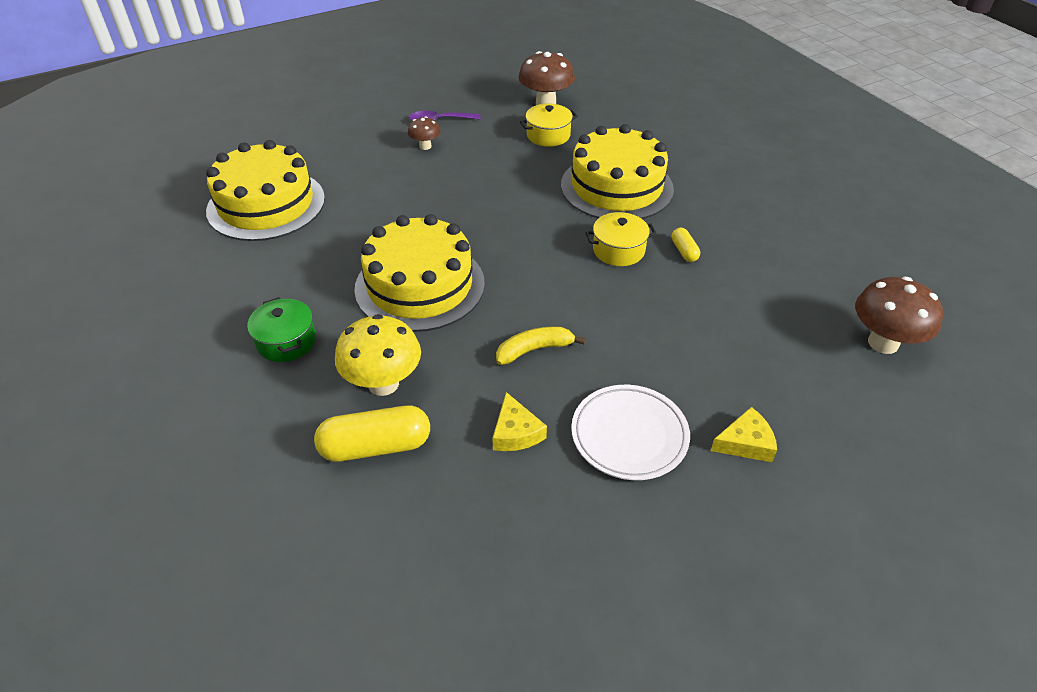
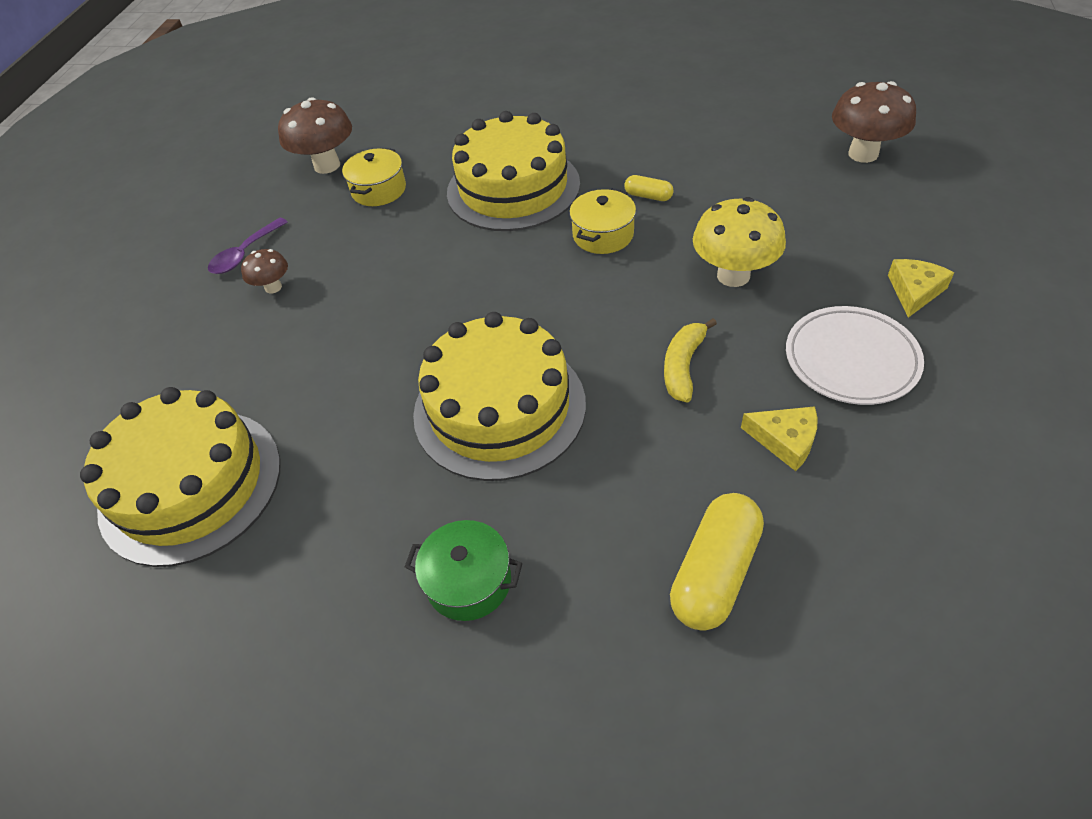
camera: 45 degrees left, 5 degrees up
yellow mushroom [335,314,421,396] -> yellow mushroom moved to [693,197,786,287]

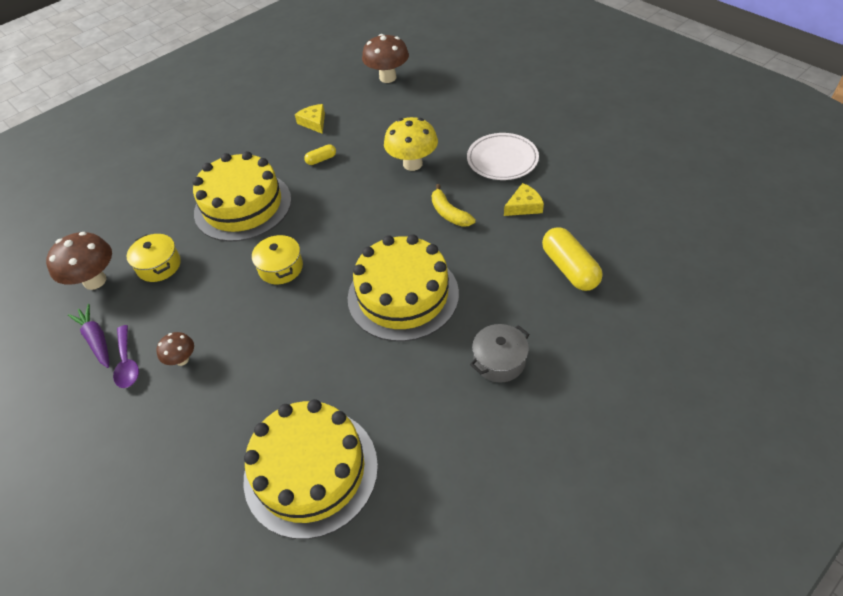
camera: 55 degrees left, 0 degrees up
green pot [405,520,522,621] -> grey pot [470,324,530,382]
yellow pot [569,189,636,254] -> yellow pot moved to [252,234,303,284]
yellow cheese [888,259,954,318] -> yellow cheese moved to [295,104,325,134]
none -> purple carrot [68,304,109,368]

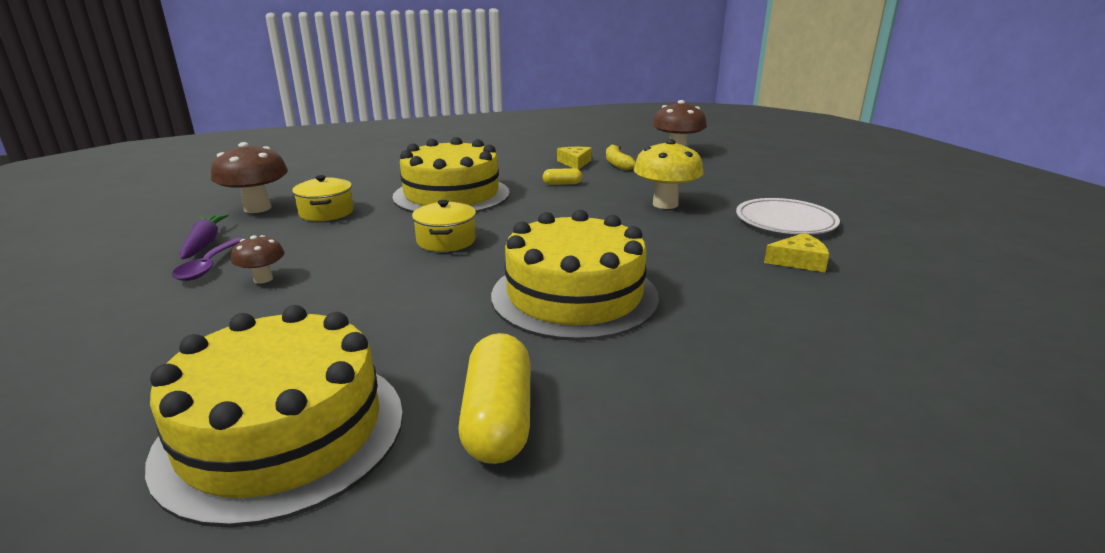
camera: 20 degrees right, 25 degrees down
yellow banana [432,184,476,227] -> yellow banana moved to [606,145,636,170]
grey pot [470,324,530,382] -> none
yellow capsule [542,227,602,291] -> yellow capsule moved to [458,333,530,464]

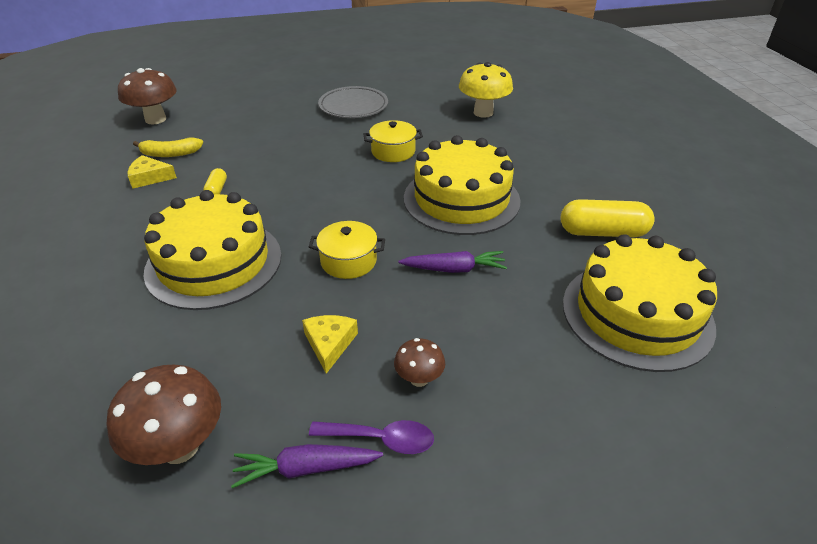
camera: 85 degrees left, 15 degrees up
yellow pot [292,175,354,221] -> yellow pot moved to [363,120,423,162]
yellow mushroom [633,139,704,209] -> yellow mushroom moved to [459,62,513,118]
white plate [736,198,840,234] -> grey plate [318,86,388,118]
yellow cheese [764,233,829,272] -> yellow cheese moved to [302,315,358,374]
none -> purple carrot [398,251,507,273]

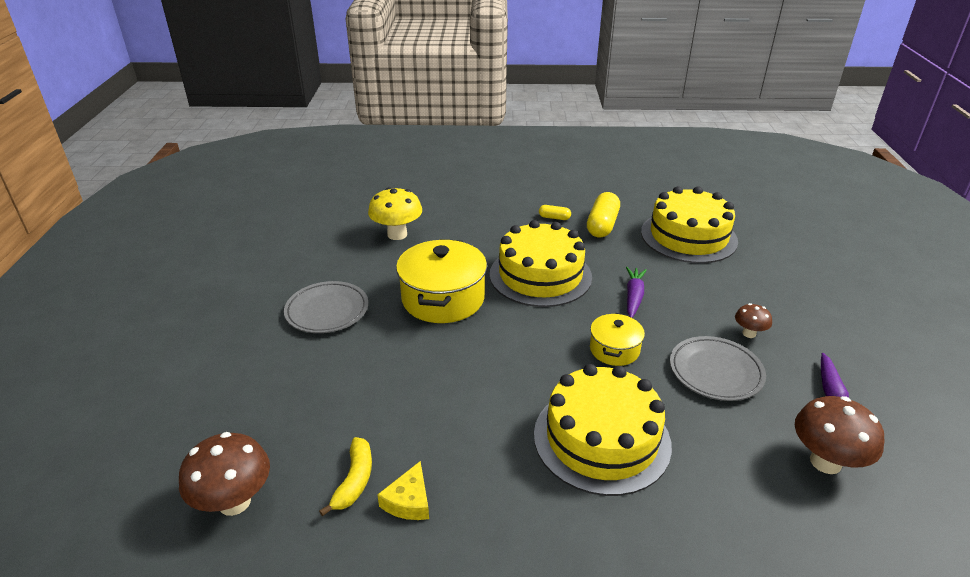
camera: 75 degrees left, 5 degrees down
yellow capsule [203,168,227,194] -> yellow capsule moved to [539,205,571,220]
yellow cheese [302,315,358,374] -> grey plate [670,336,766,401]
purple spoon [309,420,434,454] -> none
yellow pot [363,120,423,162] -> yellow pot [396,239,487,323], size x1.83

